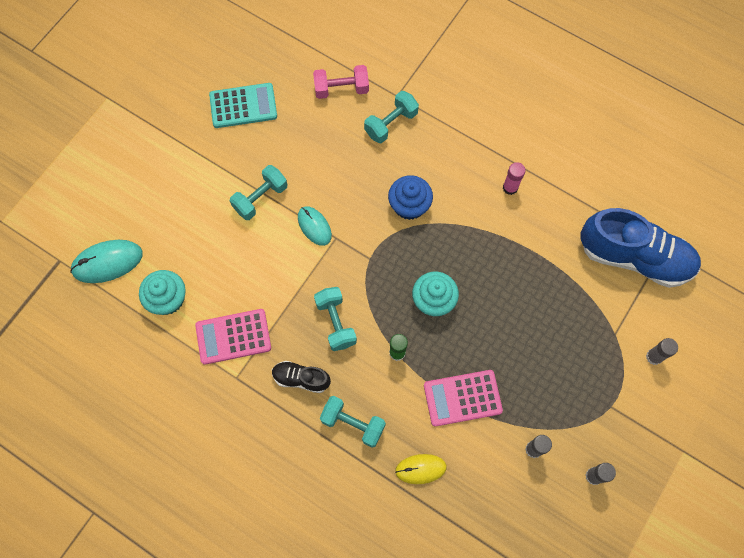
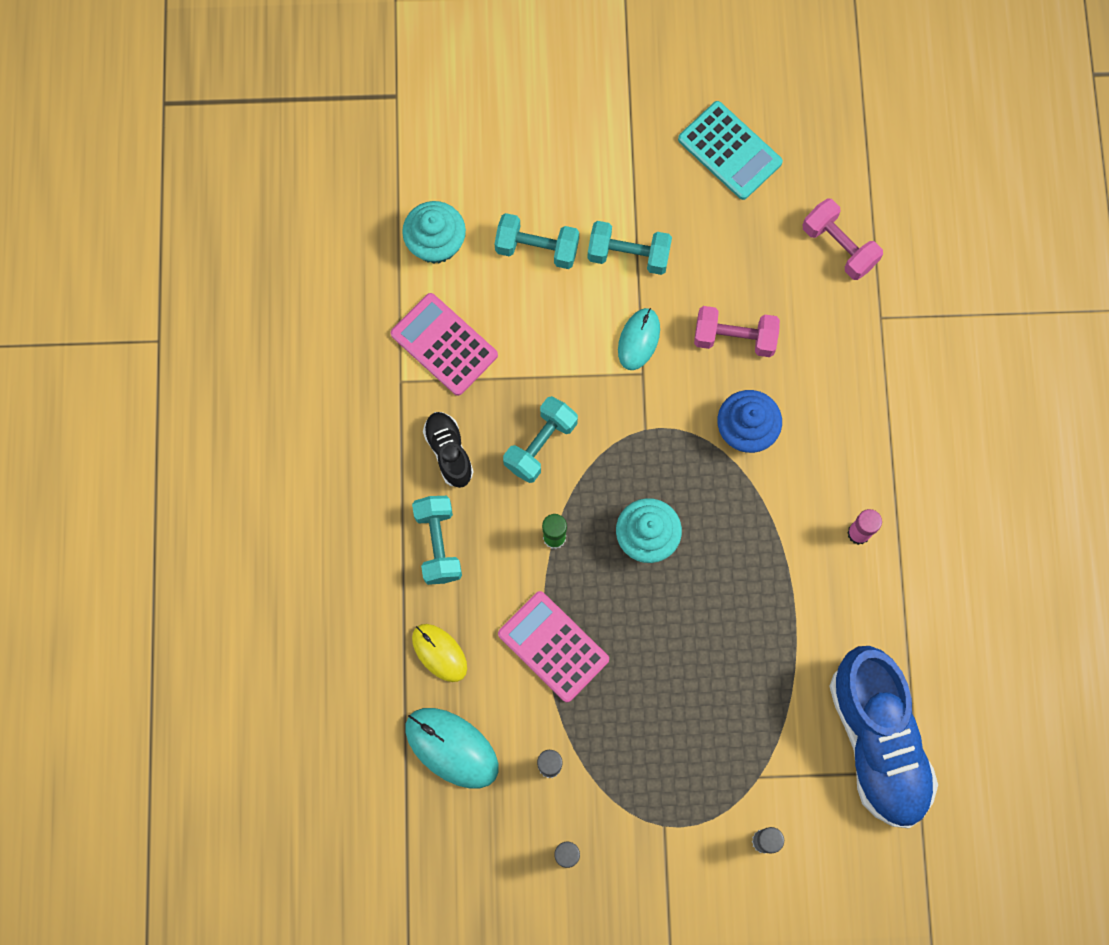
camera: 55 degrees right, 5 degrees up
turquoise mouse [70,240,143,283] -> turquoise mouse moved to [405,708,498,788]
turquoise dumbbell [364,91,419,143] -> turquoise dumbbell moved to [495,213,579,269]
none -> pink dumbbell [694,306,780,357]

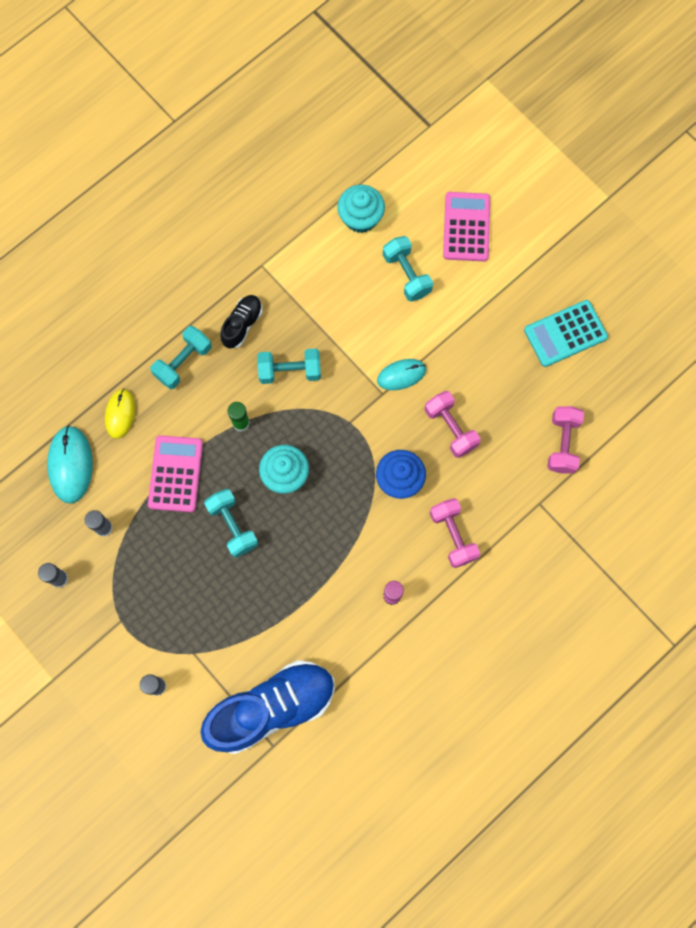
camera: 50 degrees right, 0 degrees up
pink calculator [391,293,498,396] -> pink calculator moved to [443,192,490,261]
turquoise dumbbell [587,221,672,275] -> turquoise dumbbell moved to [204,489,258,558]
turquoise calculator [678,101,783,200] -> turquoise calculator turned 60 degrees clockwise [524,300,608,367]
blue shoe [829,646,938,828] -> blue shoe turned 150 degrees counterclockwise [200,660,335,754]
none -> pink dumbbell [430,498,480,568]

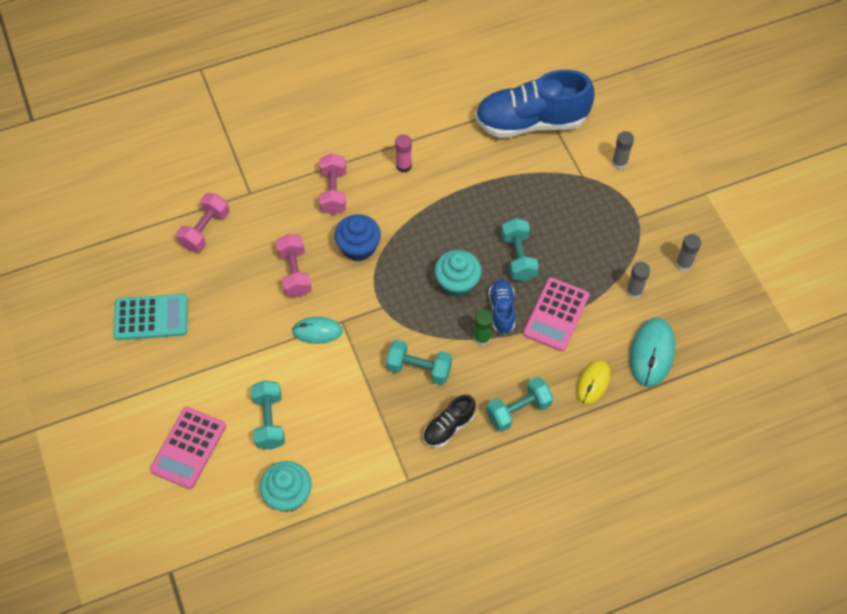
camera: 160 degrees left, 15 degrees down
none -> blue shoe [489,279,515,334]

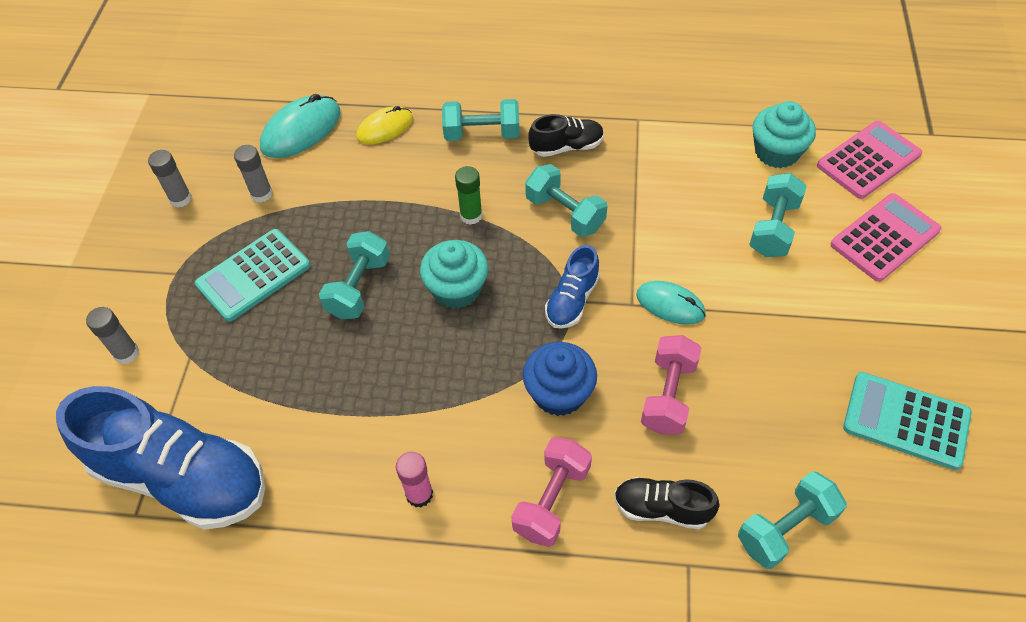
camera: 150 degrees left, 5 degrees down
pink dumbbell [176,193,229,252] -> turquoise dumbbell [738,471,847,569]
blue shoe [489,279,515,334] -> blue shoe moved to [545,245,600,329]
pink calculator [523,277,590,351] -> pink calculator moved to [817,121,922,199]
none -> turquoise calculator [195,229,310,322]
none -> black shoe [614,477,719,529]

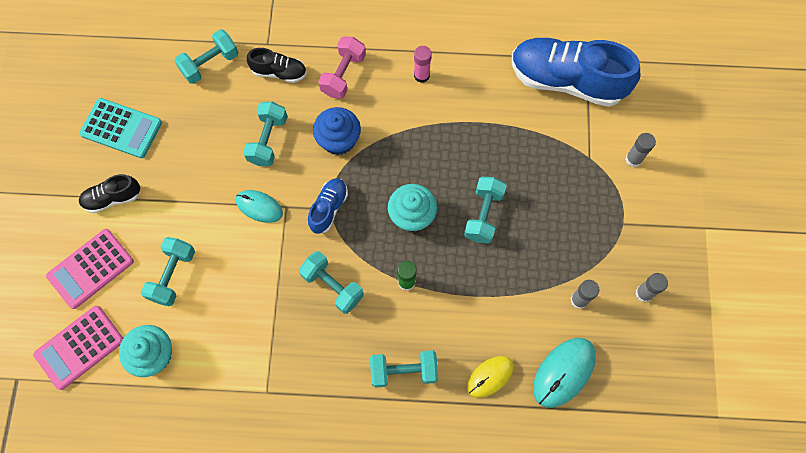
camera: 175 degrees right, 15 degrees up
turquoise calculator [195,229,310,322] -> none
black shoe [528,114,604,157] -> black shoe moved to [79,174,140,213]
pink dumbbell [641,335,702,434] -> turquoise dumbbell [243,102,287,166]

